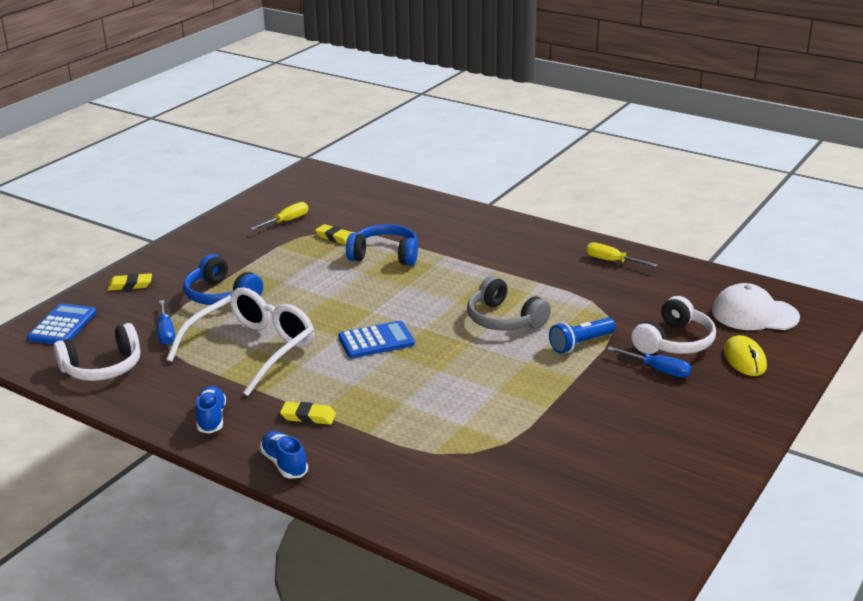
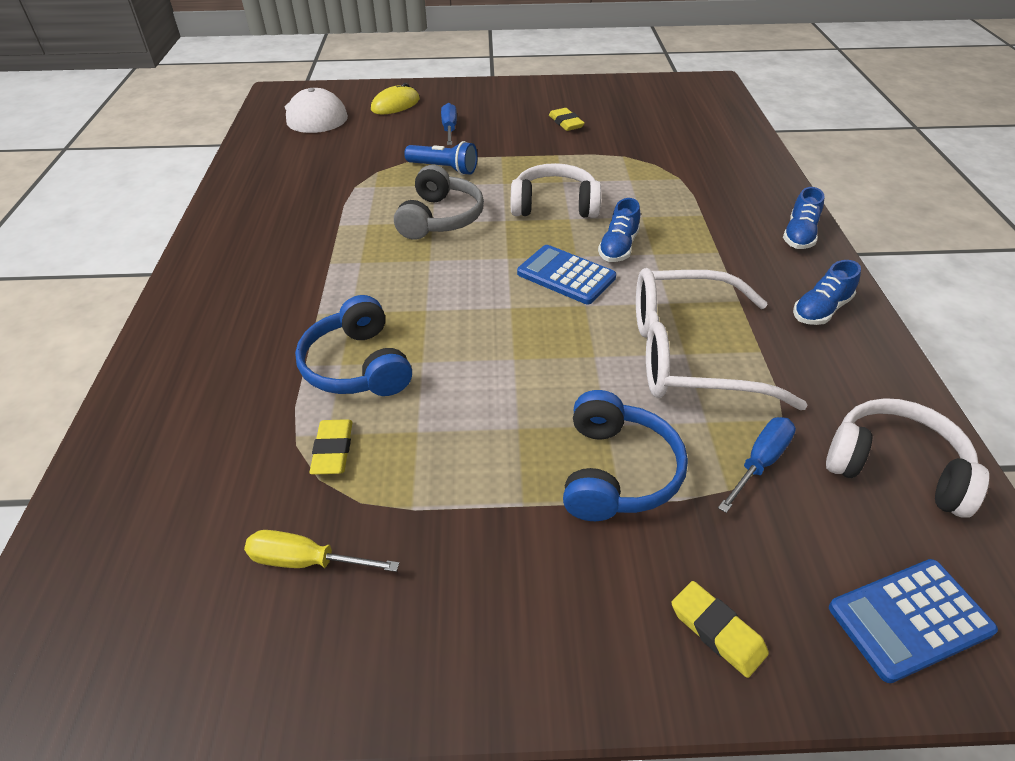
camera: 125 degrees left, 15 degrees up
yellow eraser [280,402,336,425] -> yellow eraser moved to [549,108,585,131]
yellow screwdriver [586,242,658,267] -> none
white headphones [632,296,716,354] -> white headphones moved to [511,163,601,218]
none -> blue shoe [598,198,640,262]

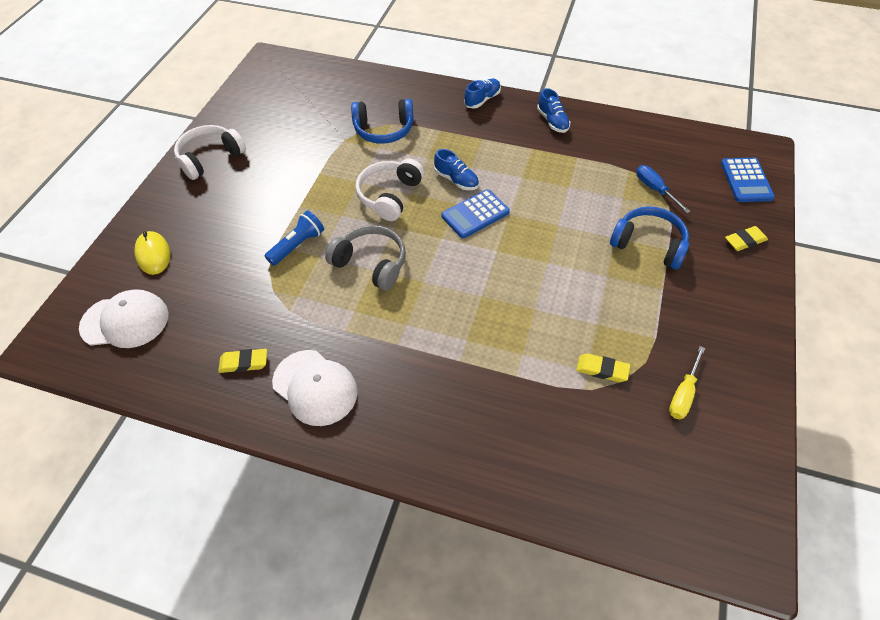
camera: 70 degrees left, 10 degrees up
blue headphones [295,295,412,396] -> blue headphones moved to [351,99,414,144]
blue screwdriver [441,103,457,145] -> none
yellow eraser [549,108,585,131] -> yellow eraser moved to [218,349,267,373]
white glasses [636,268,808,410] -> none
blue shoe [783,187,824,249] -> blue shoe turned 90 degrees counterclockwise [464,79,501,109]
white headphones [826,398,989,518] -> white headphones moved to [174,125,246,180]
none -> white cap [272,350,358,426]

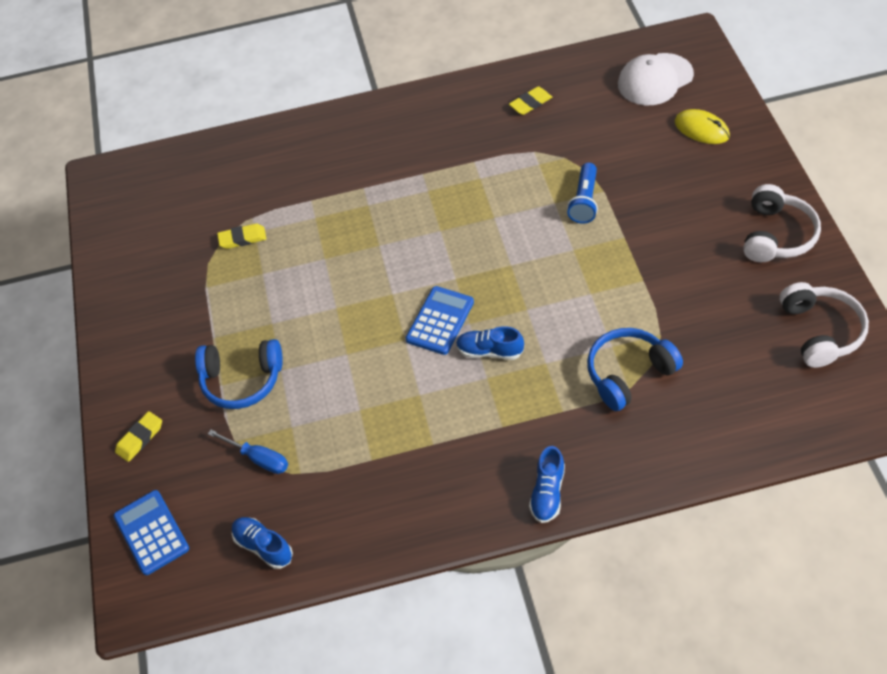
camera: 155 degrees right, 0 degrees up
white cap [272,350,358,426] -> none
grey headphones [325,225,406,291] -> none
white headphones [355,159,424,221] -> white headphones moved to [780,282,869,368]
blue shoe [537,88,570,133] -> blue shoe moved to [232,517,293,569]
yellow screwdriver [669,346,705,419] -> none

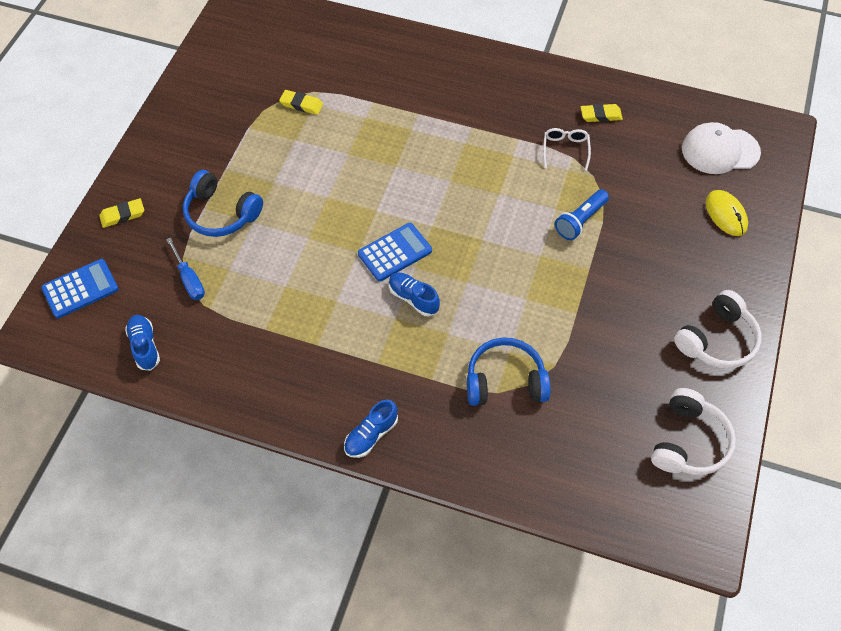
camera: 25 degrees right, 5 degrees up
blue calculator [114,490,189,575] -> blue calculator turned 60 degrees clockwise [41,259,119,318]
none -> white glasses [543,128,591,170]

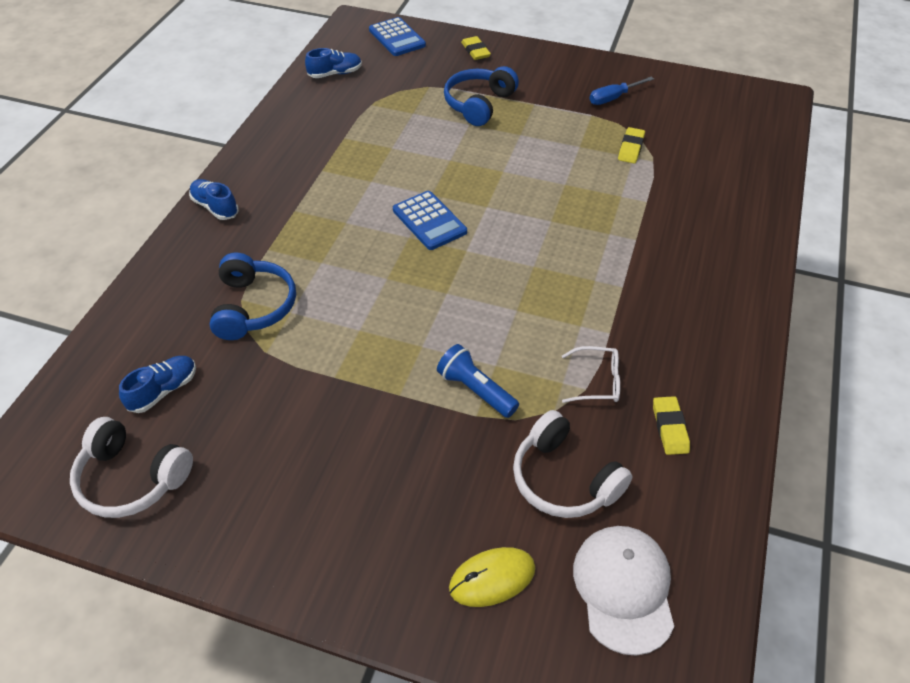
camera: 90 degrees right, 10 degrees down
blue screwdriver [166,237,205,300] -> blue screwdriver moved to [589,77,654,105]
blue shoe [389,272,440,316] -> blue shoe moved to [119,356,196,413]
white headphones [674,290,762,369] -> white headphones moved to [513,410,633,518]

